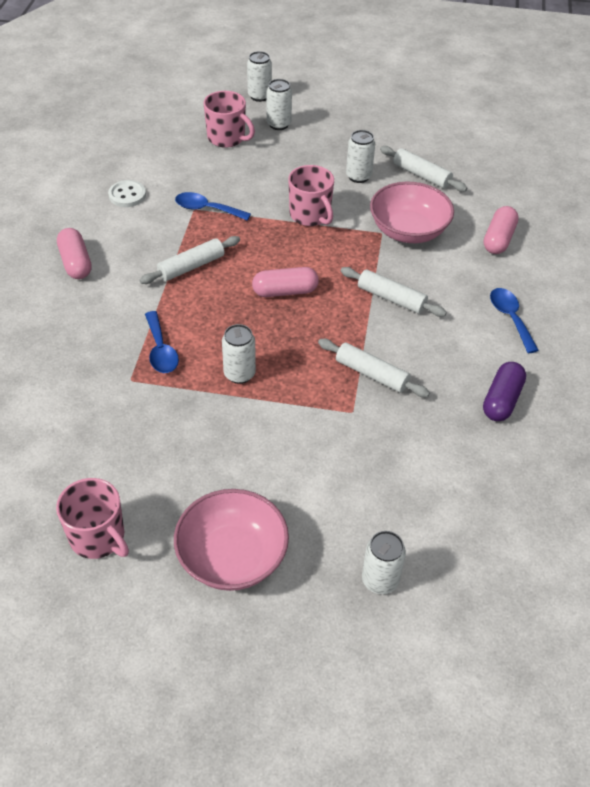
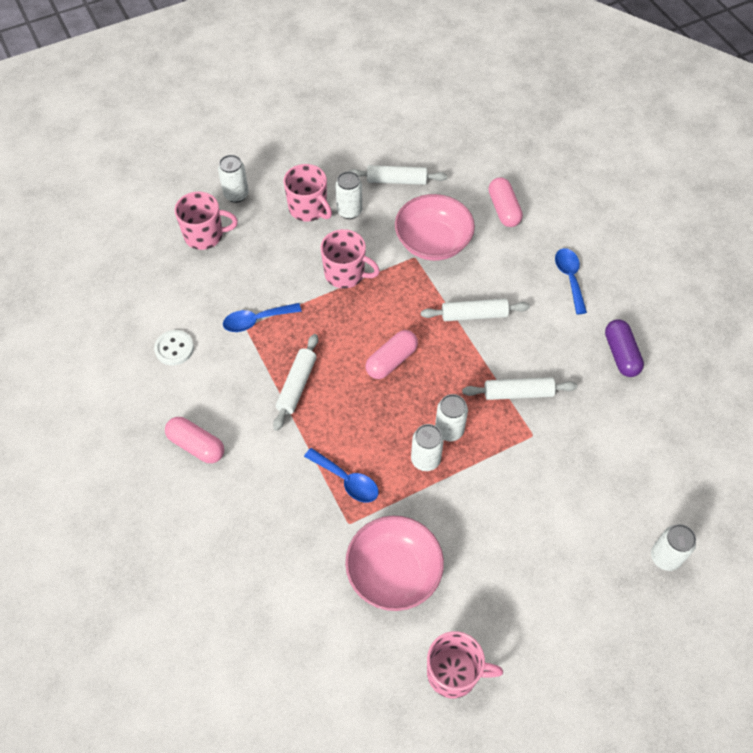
camera: 35 degrees left, 10 degrees up
pink bowl [174,489,289,591] -> pink bowl moved to [345,516,444,611]
white can [247,51,272,102] -> white can moved to [435,394,468,441]
blue spoon [490,288,539,353] -> blue spoon turned 45 degrees clockwise [555,248,587,314]
none -> pink mug [283,164,332,221]

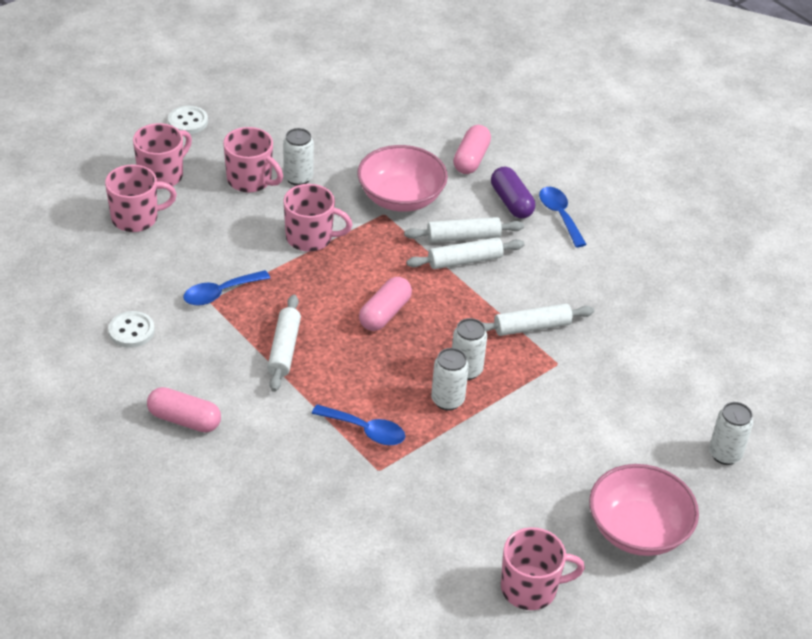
camera: 15 degrees left, 15 degrees down
white can [218,155,249,203] -> pink mug [133,123,192,189]
pink bowl [345,516,444,611] -> pink bowl moved to [589,464,699,556]
white rolling pin [349,165,447,185] -> white rolling pin moved to [404,217,524,243]
pink capsule [488,177,523,227] -> pink capsule turned 45 degrees clockwise [453,125,491,174]
purple capsule [605,319,644,377] -> purple capsule moved to [491,166,535,219]
none -> white button [168,106,208,134]

